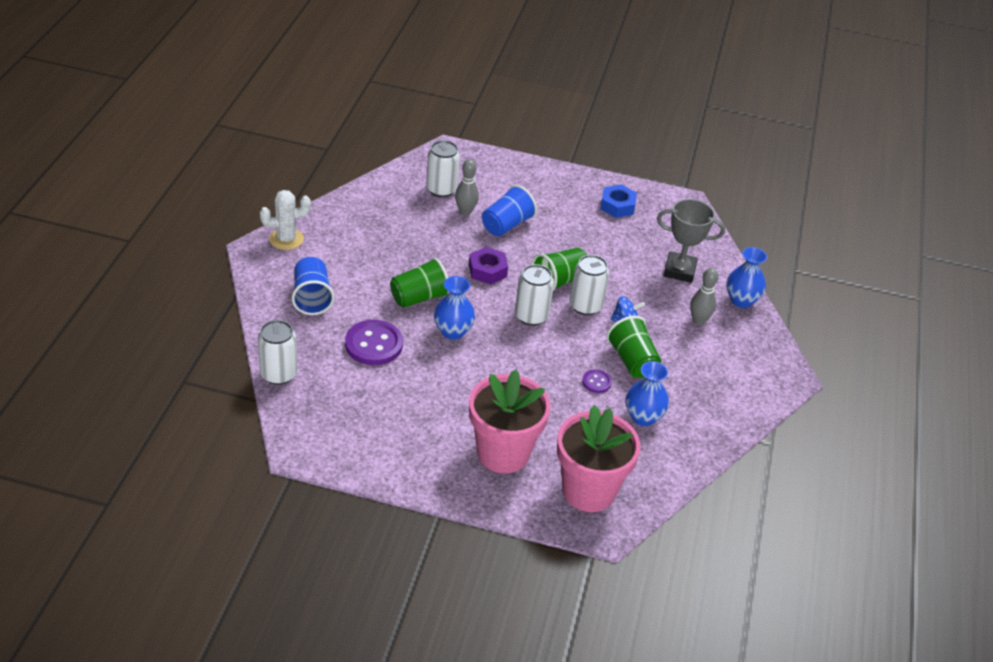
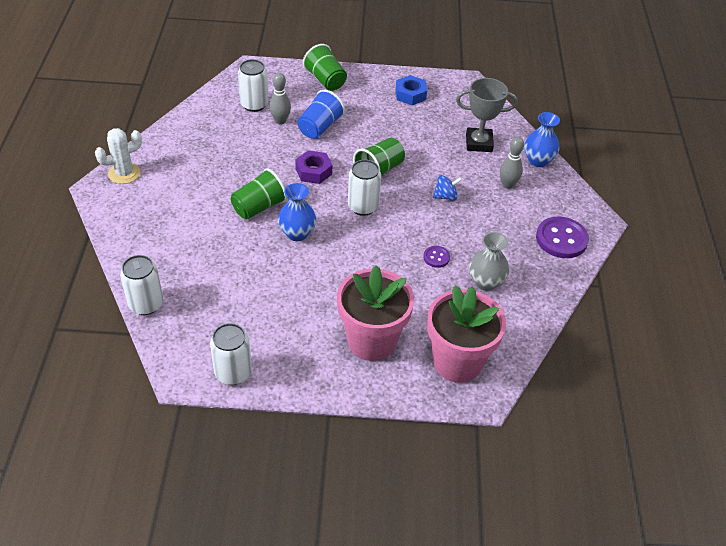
camera: 10 degrees left, 5 degrees up
blue cup [292,257,335,315] -> none
purple button [345,320,403,365] -> purple button moved to [536,217,589,258]
white can [569,255,609,315] -> white can moved to [210,323,252,385]
green cup [606,316,661,378] -> green cup moved to [303,44,347,91]
blue vase [626,361,669,426] -> grey vase [469,232,509,291]

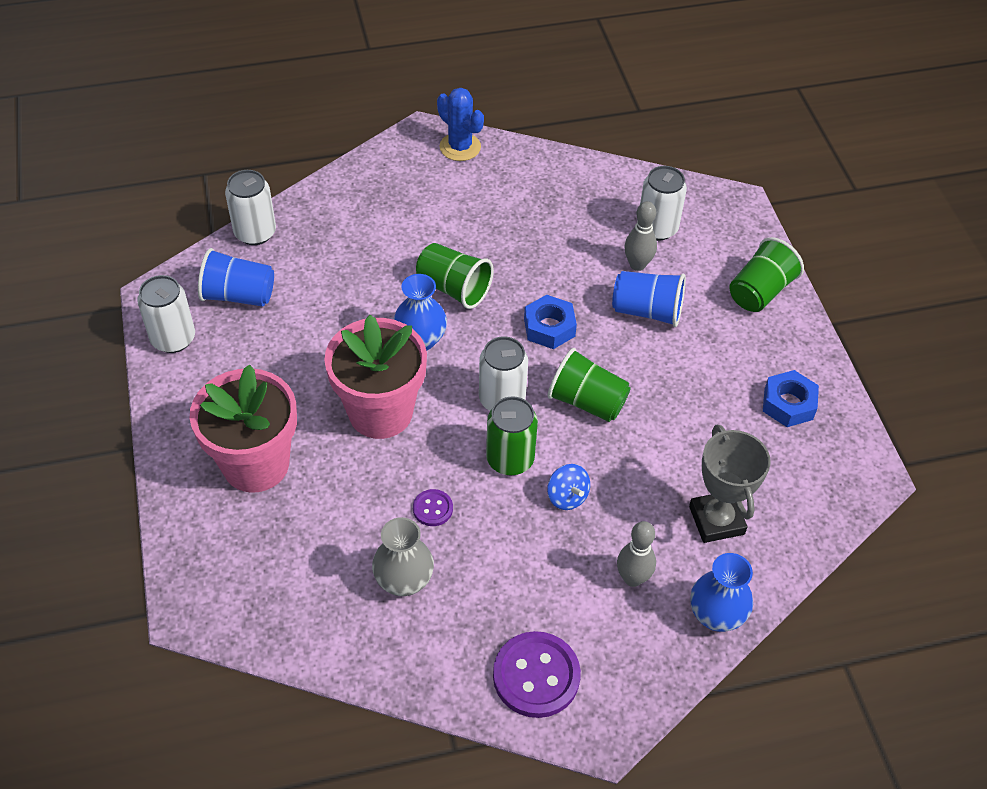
camera: 75 degrees right, 5 degrees up
white cactus [95,128,142,184] -> blue cactus [437,88,484,161]
purple nut [295,150,332,184] -> blue nut [524,295,577,349]
pink flower pot [427,285,506,383] -> pink flower pot moved to [324,315,427,439]
none -> blue cup [198,248,274,307]
none -> green can [486,396,538,475]

